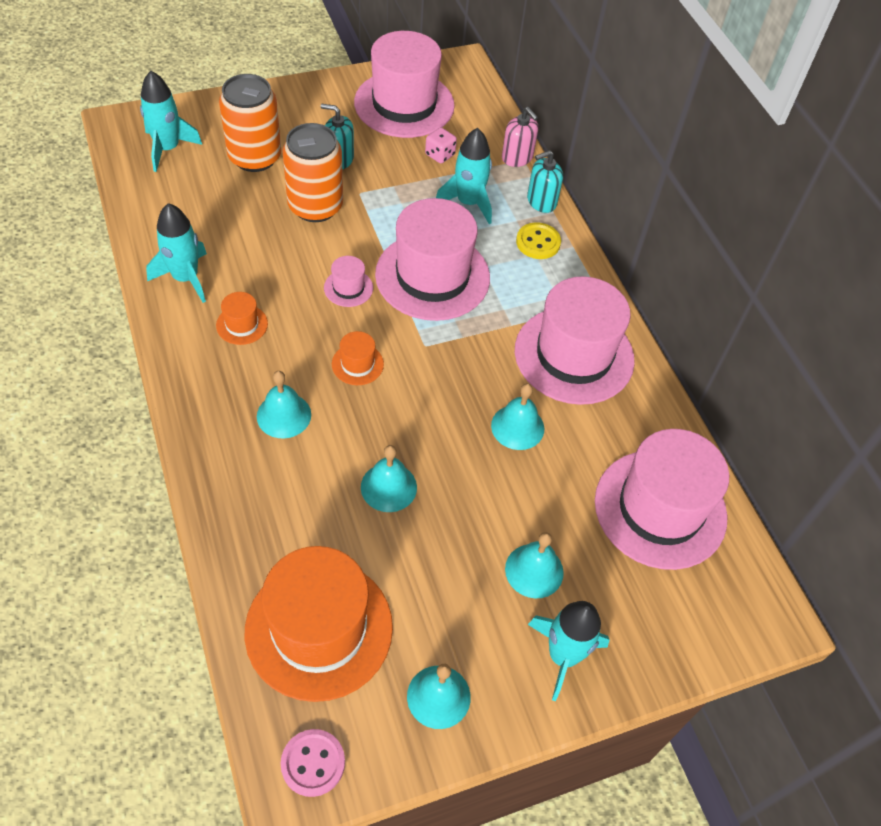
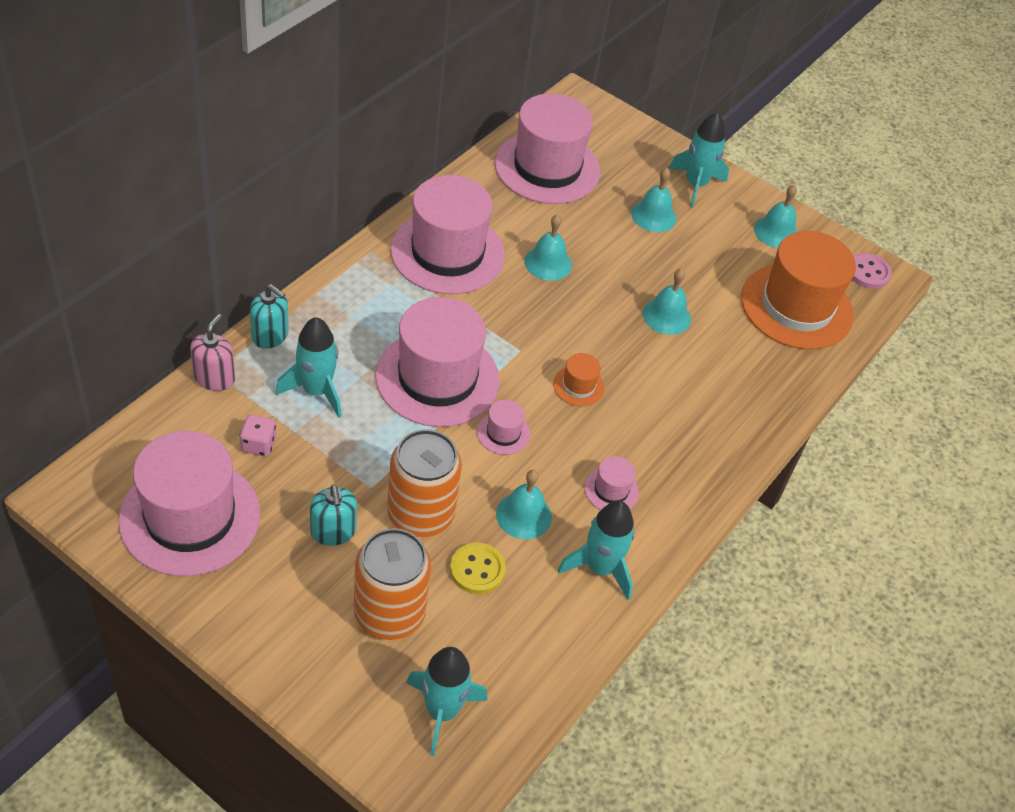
camera: 125 degrees left, 5 degrees down
orange hat [216,292,268,345] -> pink hat [584,456,639,510]
turquoise bell [257,371,311,438] -> turquoise bell moved to [496,470,552,539]
yellow button [516,222,561,259] -> yellow button moved to [450,542,506,594]

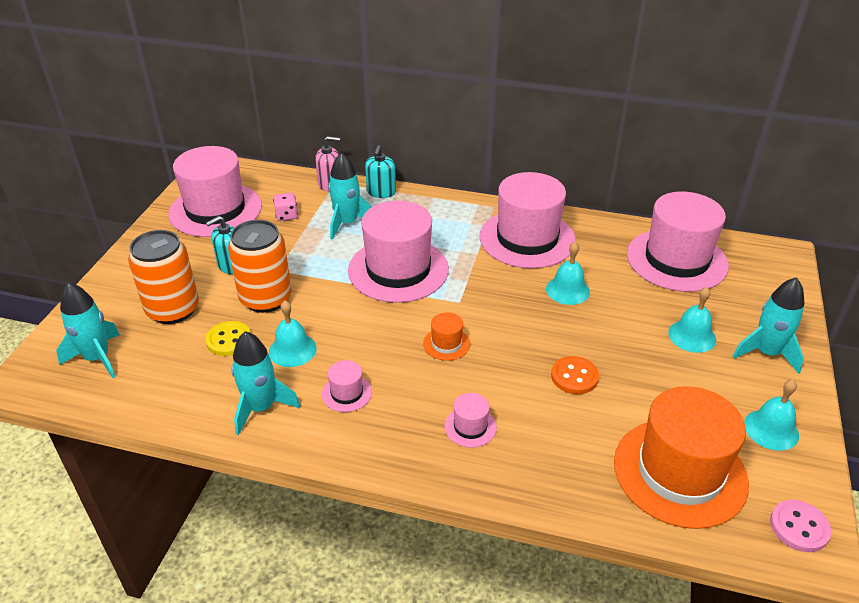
camera: 75 degrees right, 10 degrees down
pink hat [477,399,530,455] -> pink hat moved to [444,393,497,448]
turquoise bell [643,269,691,335] -> orange button [551,356,599,394]

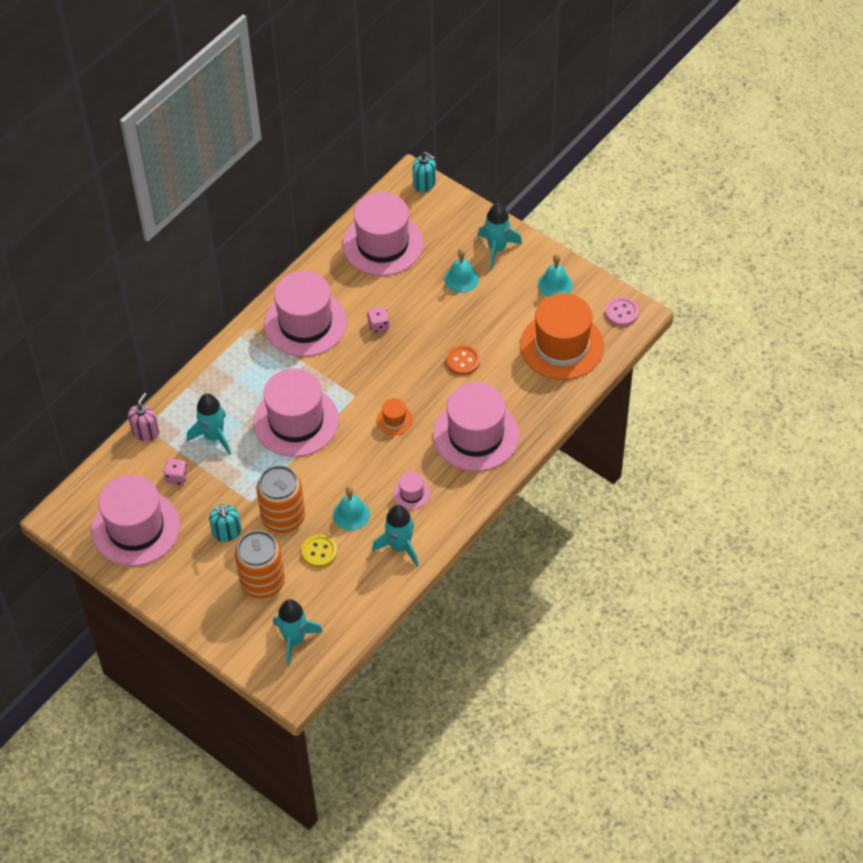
camera: 65 degrees left, 15 degrees up
turquoise soap dispenser [365,145,396,198] -> turquoise soap dispenser moved to [413,152,436,192]
pink hat [444,393,497,448] -> pink hat [433,382,519,471], size x2.37
turquoise bell [546,242,590,305] -> pink dice [367,307,390,333]

